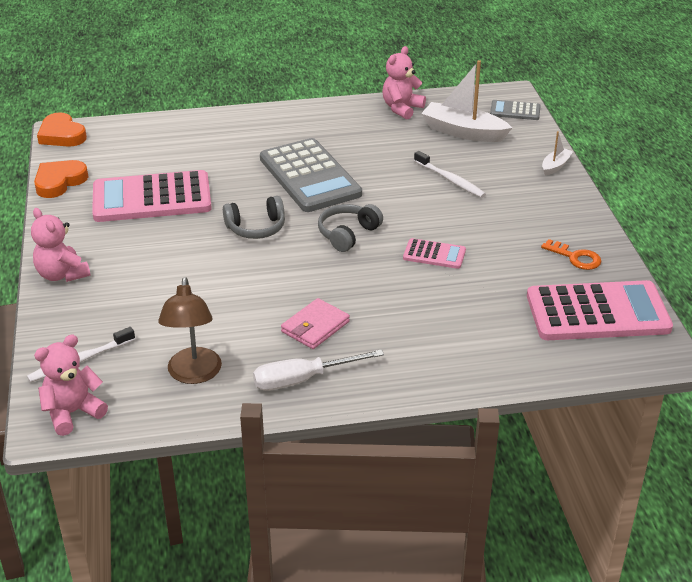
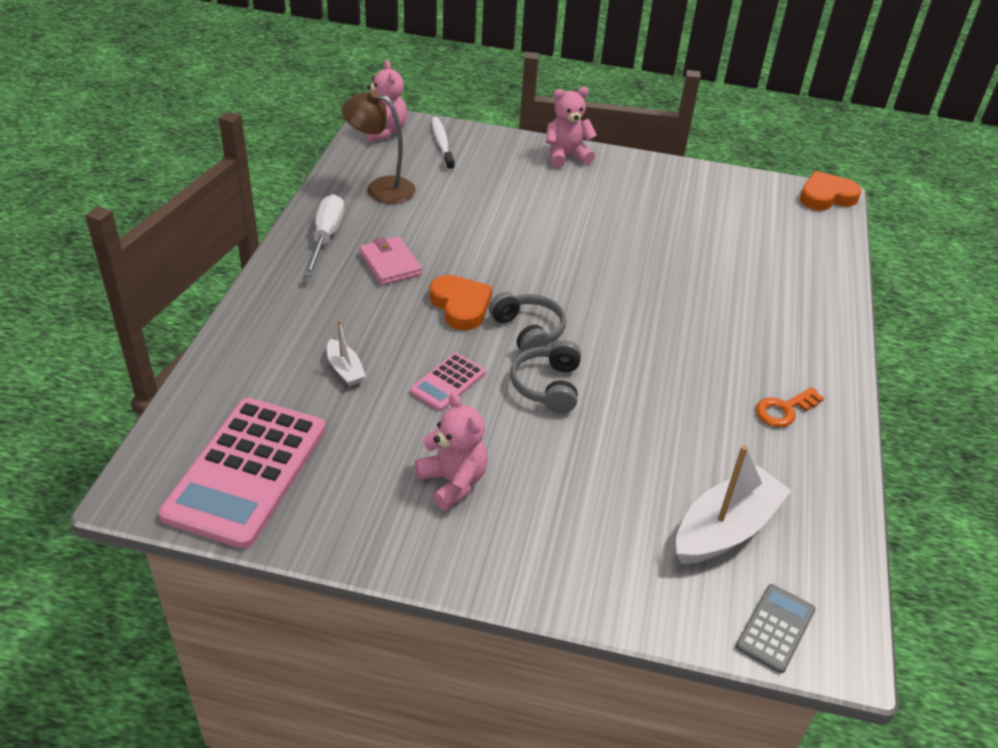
camera: 110 degrees right, 5 degrees up
orange heart [34,160,88,198] -> orange heart moved to [430,275,492,331]
pink calculator [92,170,212,222] -> none
grey headphones [223,196,285,239] -> grey headphones moved to [510,341,581,413]
grey calculator [260,138,362,212] -> none
pink teddy bear [382,46,426,120] -> pink teddy bear moved to [415,393,488,511]
white toothbrush [414,151,486,198] -> none
orange key [541,239,602,270] -> orange key moved to [756,387,824,427]
white boat [542,131,573,176] -> white boat moved to [327,320,366,386]

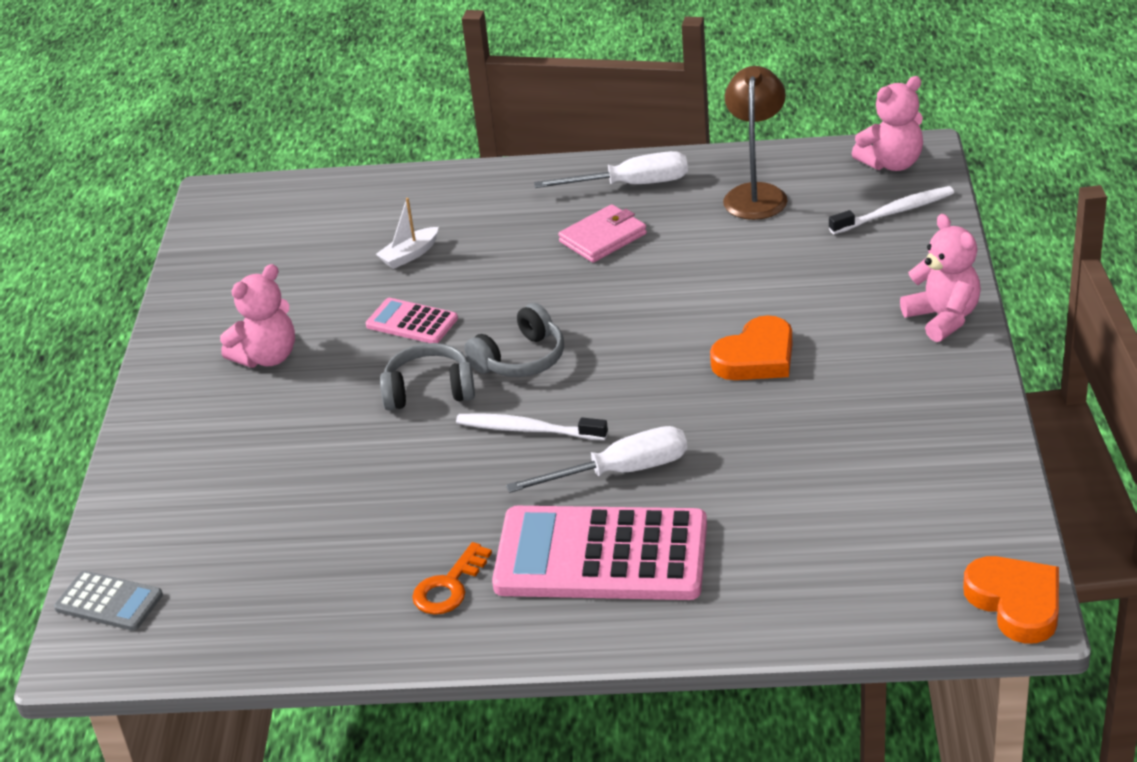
camera: 85 degrees right, 5 degrees down
pink calculator [158,398,326,549] -> pink calculator moved to [492,506,707,600]
orange heart [430,275,492,331] -> orange heart moved to [710,315,792,380]
white boat [676,445,792,564] -> none
orange key [756,387,824,427] -> orange key turned 105 degrees counterclockwise [412,542,492,615]
none -> white toothbrush [456,413,608,440]
none -> white screwdriver [506,426,687,493]

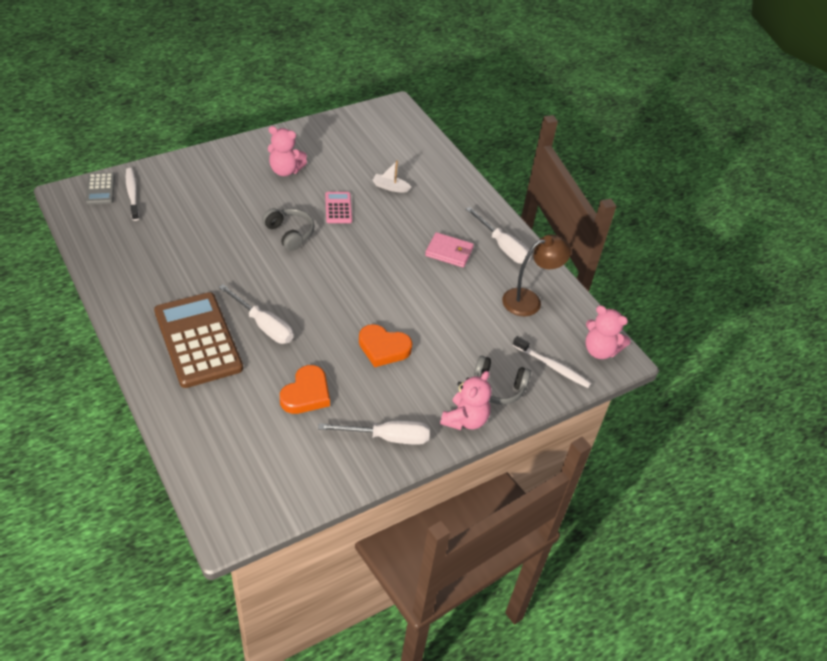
camera: 50 degrees right, 10 degrees up
orange key [412,542,492,615] -> none
white toothbrush [456,413,608,440] -> white toothbrush moved to [126,168,139,221]
grey headphones [464,303,564,377] -> grey headphones moved to [474,356,531,405]
pink calculator [492,506,707,600] -> brown calculator [154,292,243,388]
orange heart [963,556,1059,644] -> orange heart moved to [280,365,330,414]
none -> white screwdriver [318,421,430,445]

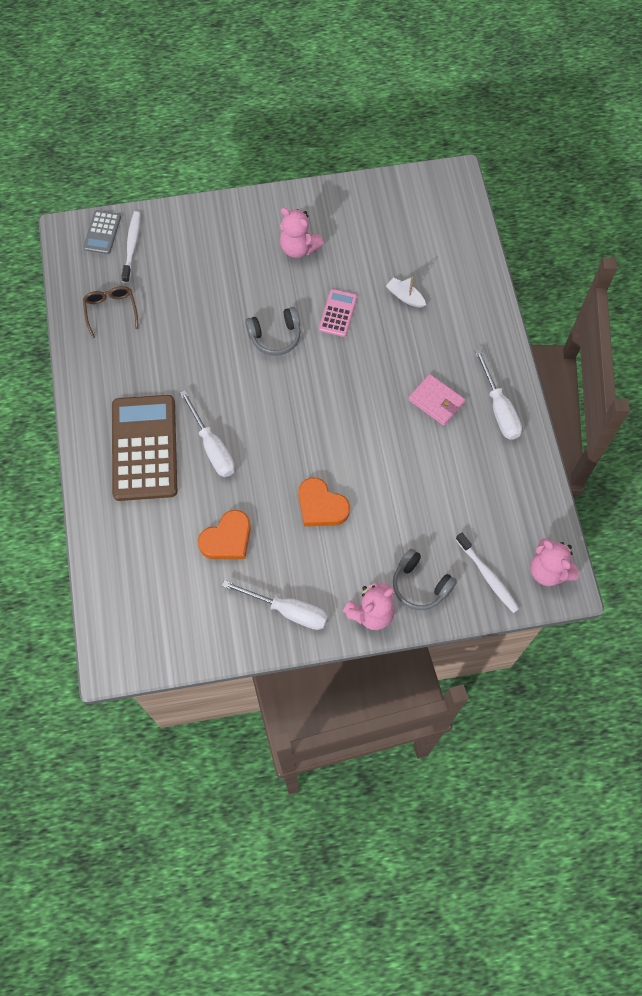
camera: 25 degrees right, 20 degrees up
grey headphones [262,208,315,251] -> grey headphones turned 90 degrees clockwise [245,307,301,356]
brown lamp [502,234,571,316] -> none
none -> brown glasses [83,286,138,338]

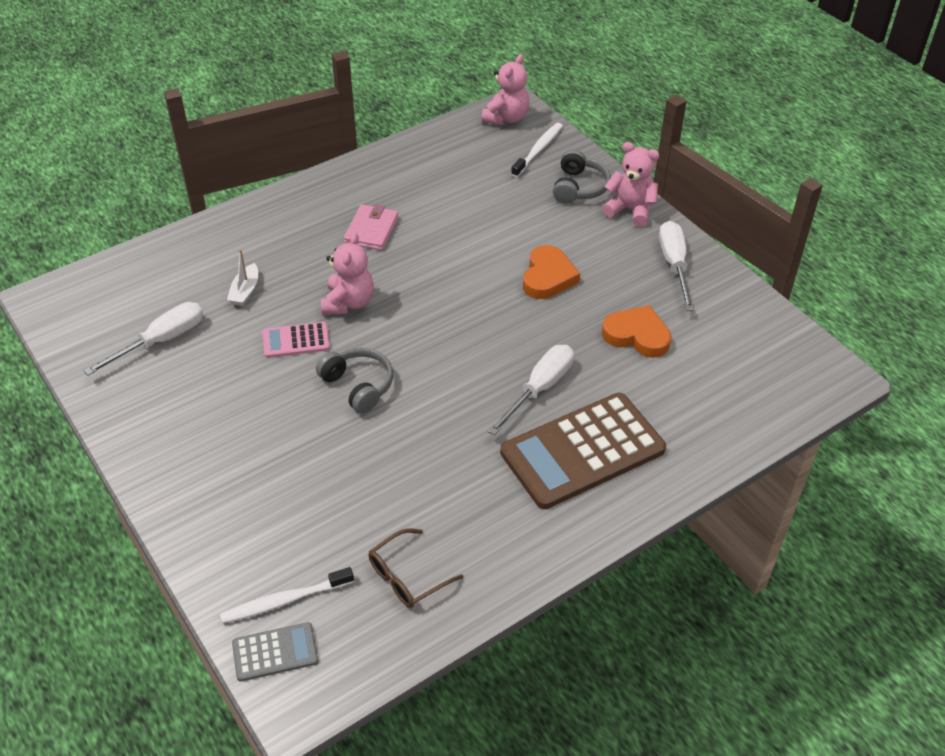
camera: 115 degrees left, 20 degrees down
pink teddy bear [280,207,324,258] -> pink teddy bear moved to [321,233,374,315]
white screwdriver [475,349,522,440] -> white screwdriver moved to [84,302,203,376]

